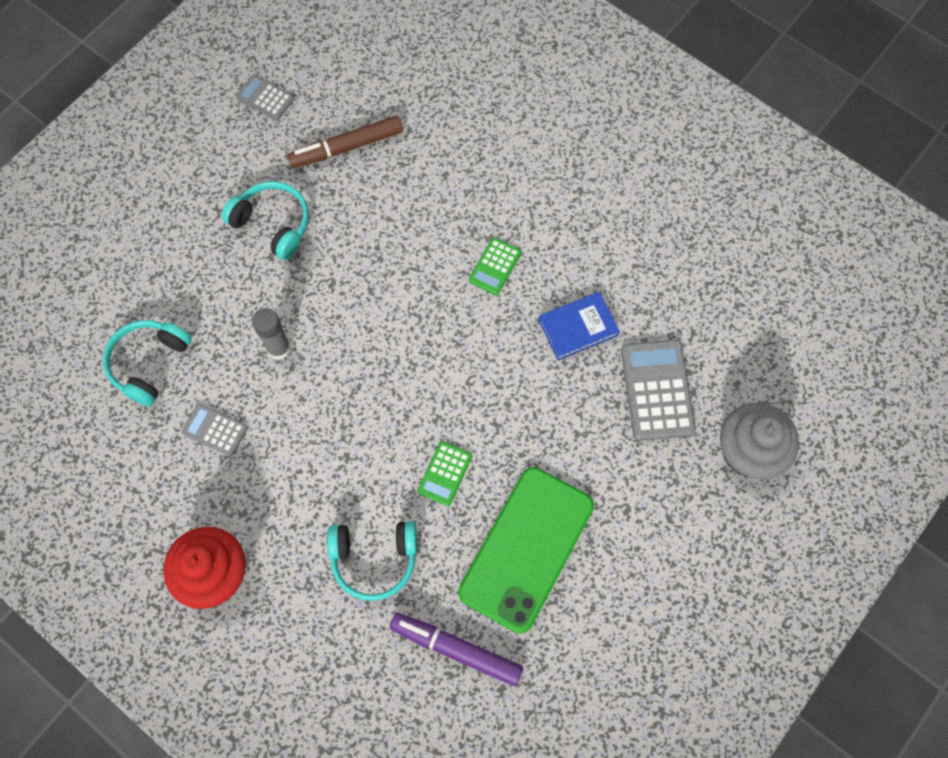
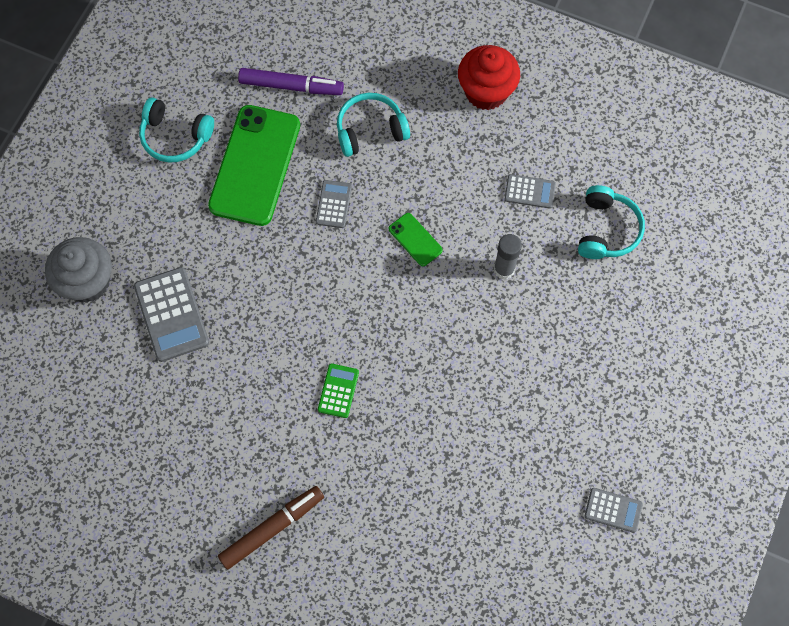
camera: 165 degrees right, 0 degrees up
turquoise headphones [222,181,309,260] -> turquoise headphones moved to [139,97,214,162]
brown marker [287,116,403,168] -> brown marker moved to [218,486,324,570]
green calculator [418,441,472,506] -> grey calculator [316,180,352,228]
blue book [538,292,620,360] -> none
none -> green phone [389,213,443,266]

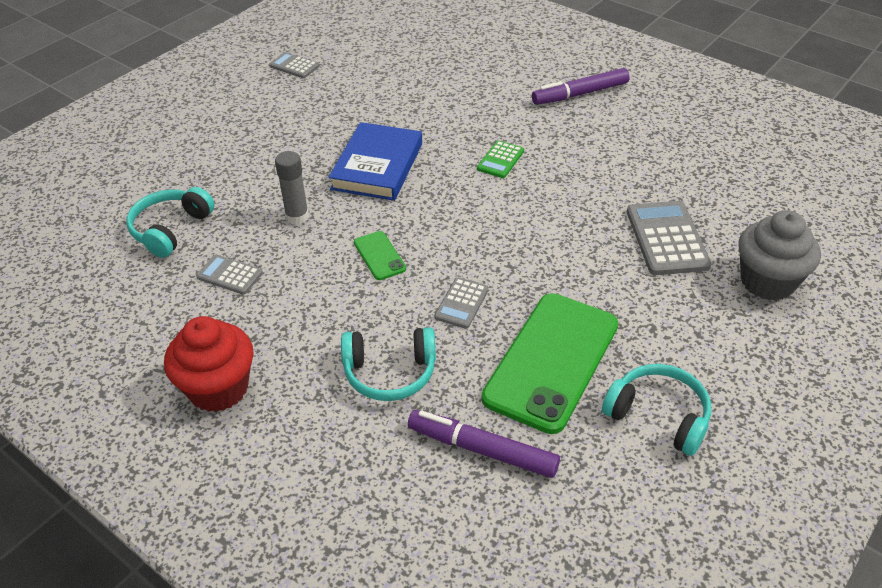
camera: 165 degrees left, 25 degrees down
brown marker [218,486,324,570] -> purple marker [532,68,630,105]
none -> blue book [329,122,422,201]

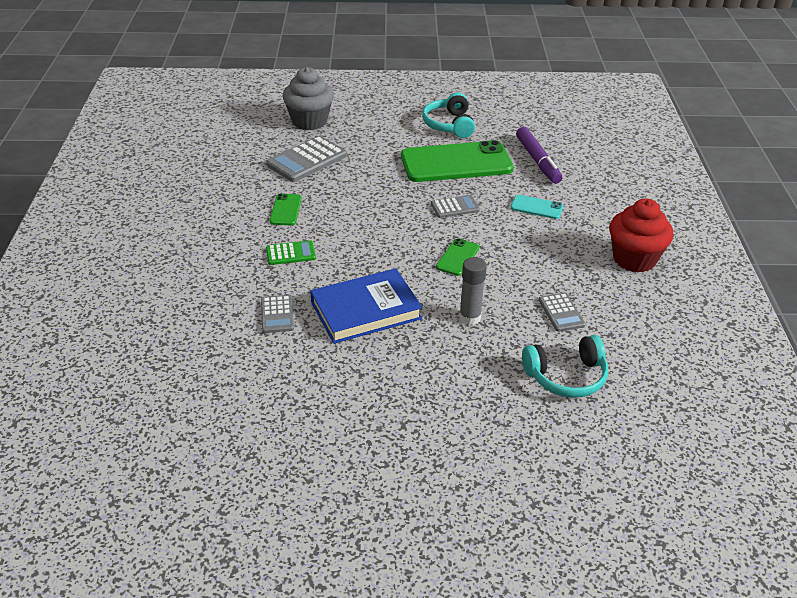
camera: 130 degrees left, 5 degrees down
grey calculator [269,52,319,78] -> grey calculator moved to [261,295,294,333]
turquoise headphones [341,327,436,401] -> turquoise phone [511,195,563,219]
purple marker [532,68,630,105] -> none
none -> green phone [270,193,302,225]

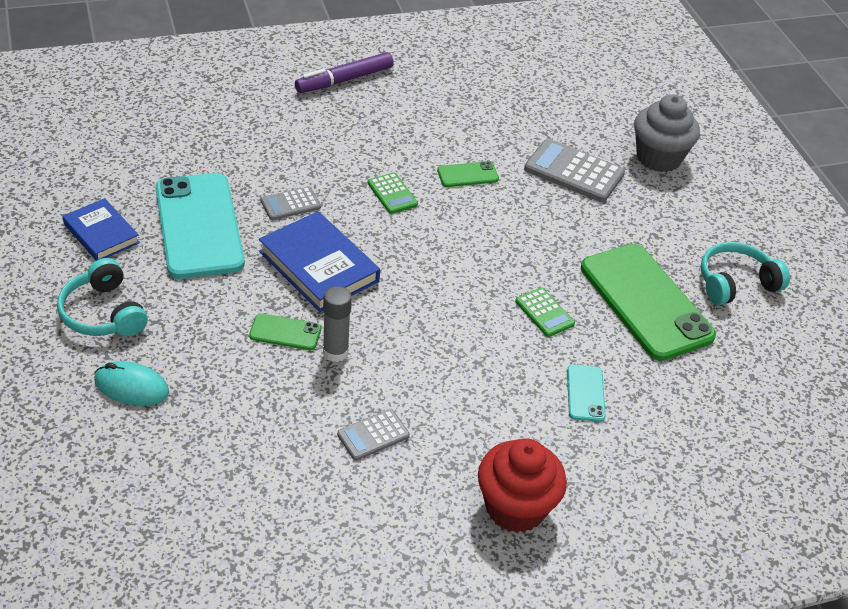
camera: 70 degrees right, 5 degrees up
grey calculator [431,195,480,218] -> green calculator [515,288,575,337]
green phone [436,238,479,276] -> green phone moved to [249,313,321,350]
purple marker [516,127,562,184] -> purple marker moved to [295,52,394,93]
turquoise headphones [522,335,608,398] -> turquoise headphones moved to [57,258,148,337]
none -> blue book [63,198,140,261]
none -> turquoise mouse [94,361,169,406]
none -> turquoise phone [155,173,245,279]

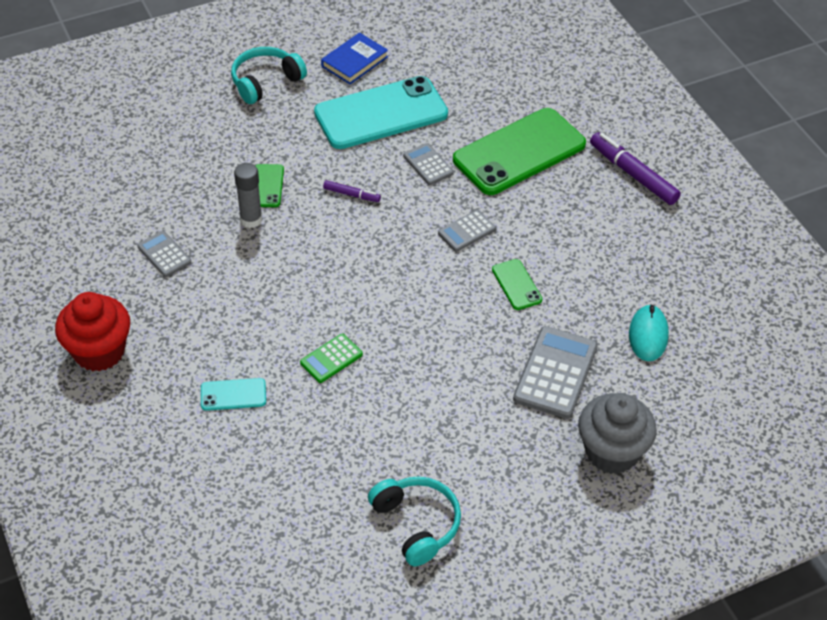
camera: 85 degrees right, 5 degrees up
turquoise mouse [94,361,169,406] -> turquoise mouse moved to [629,304,669,361]
blue book [259,211,380,312] -> purple marker [323,180,381,202]
green calculator [368,172,418,214] -> grey calculator [438,210,496,252]
green phone [581,244,716,361] -> green phone moved to [453,108,586,195]

